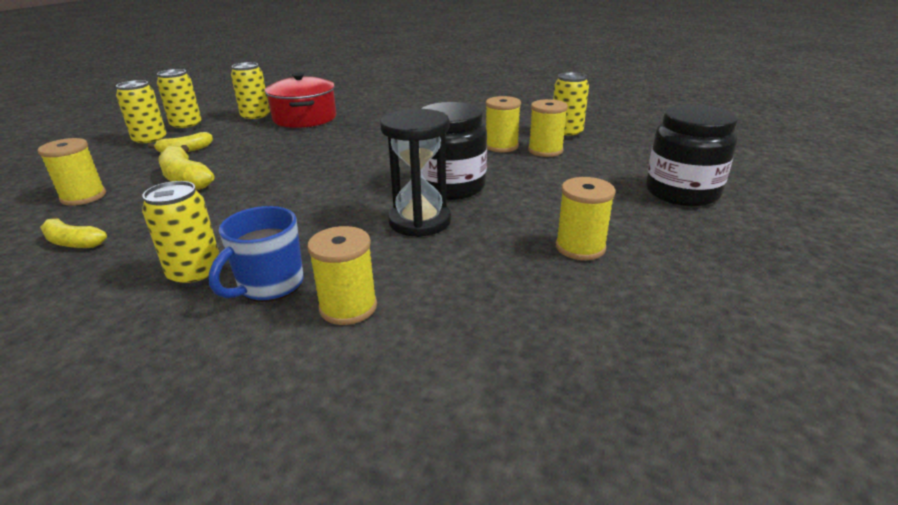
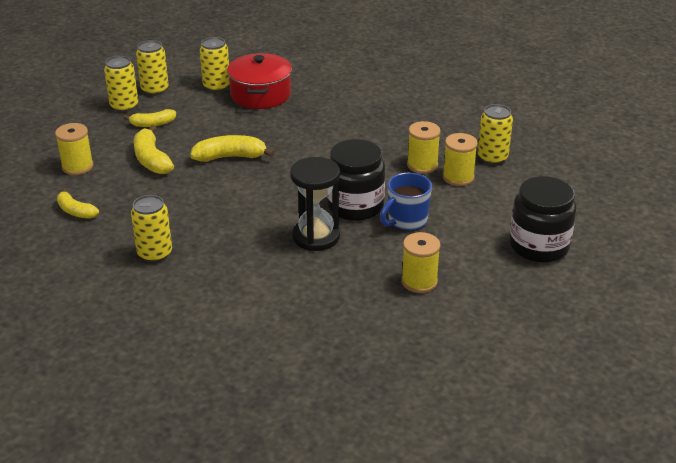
camera: 15 degrees right, 5 degrees up
blue mug [209,206,303,302] -> blue mug moved to [380,173,432,232]
yellow spool [307,226,377,325] -> none
none -> yellow banana [190,135,275,162]

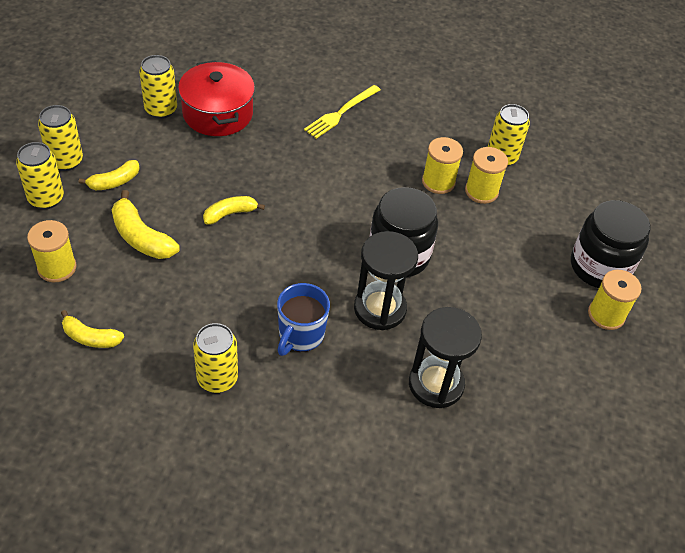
camera: 25 degrees left, 15 degrees up
yellow can [136,40,169,96] -> yellow can moved to [16,142,64,209]
yellow banana [190,135,275,162] -> yellow banana [203,196,265,225], size x0.66
blue mug [380,173,432,232] -> blue mug moved to [277,283,330,356]
yellow spool [401,232,440,293] -> yellow spool moved to [588,270,642,330]
none -> yellow fork [304,85,380,139]
none -> black hourglass [409,307,482,408]

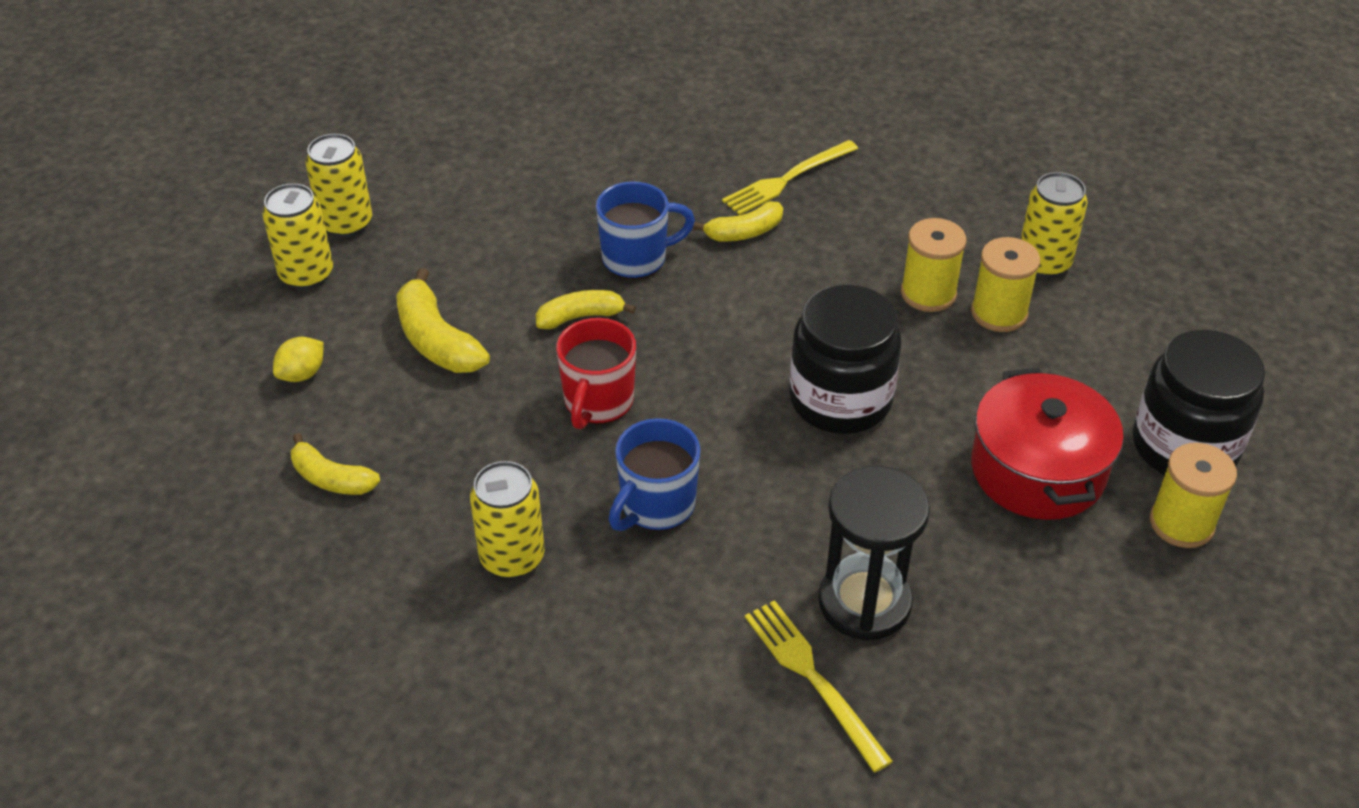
camera: 15 degrees right, 5 degrees down
yellow spool [27,220,76,283] -> yellow lemon [273,337,324,382]
yellow banana [79,160,139,190] -> yellow banana moved to [693,201,783,241]
yellow can [139,55,177,119] -> none
red pot [178,60,255,136] -> red pot moved to [971,368,1124,520]
black hourglass [354,231,418,330] -> none
none -> red mug [556,318,636,429]
none -> blue mug [596,182,695,279]
none -> yellow fork [745,600,893,772]

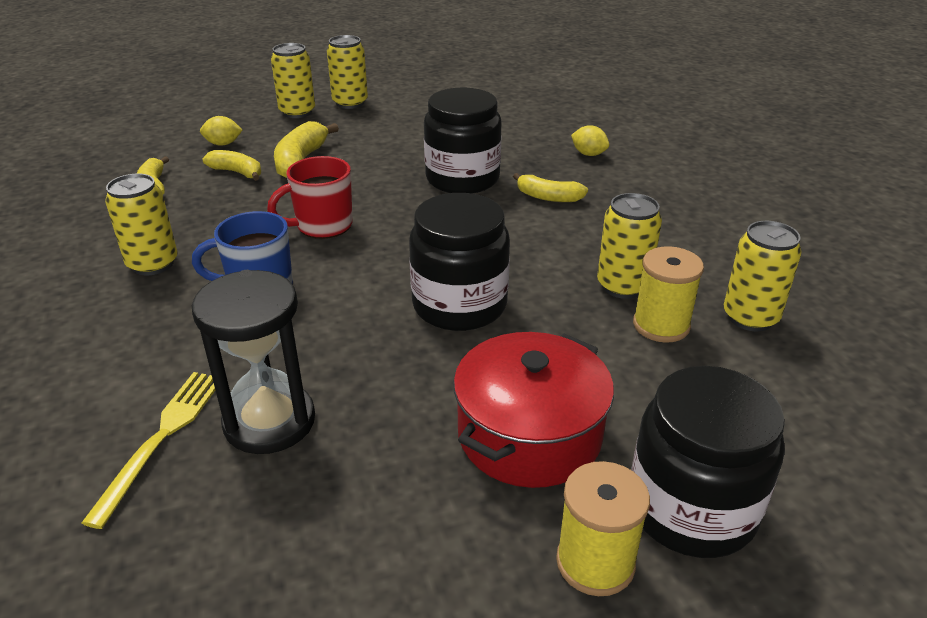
camera: 45 degrees right, 10 degrees down
yellow banana [536,290,636,329] -> yellow banana moved to [202,150,261,181]
blue mug [596,182,695,279] -> black jar [424,87,502,194]
yellow fork [722,140,858,215] -> none
yellow spool [901,218,967,312] -> yellow can [597,193,662,299]
none -> yellow lemon [571,125,609,156]

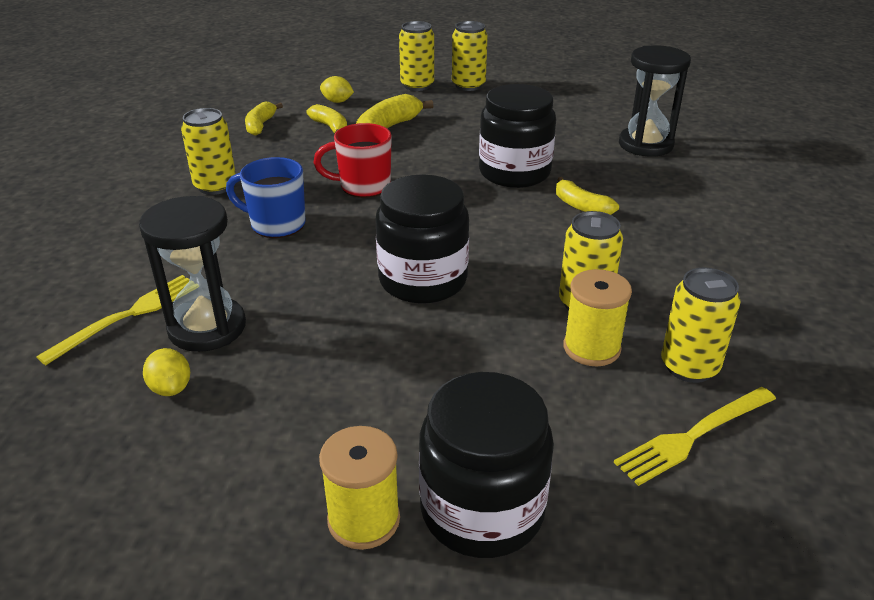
camera: 25 degrees right, 0 degrees up
red pot [453,332,614,488] -> none
yellow lemon [571,125,609,156] -> yellow lemon moved to [143,348,190,396]
none -> yellow fork [614,387,776,486]
none -> black hourglass [619,45,691,157]

